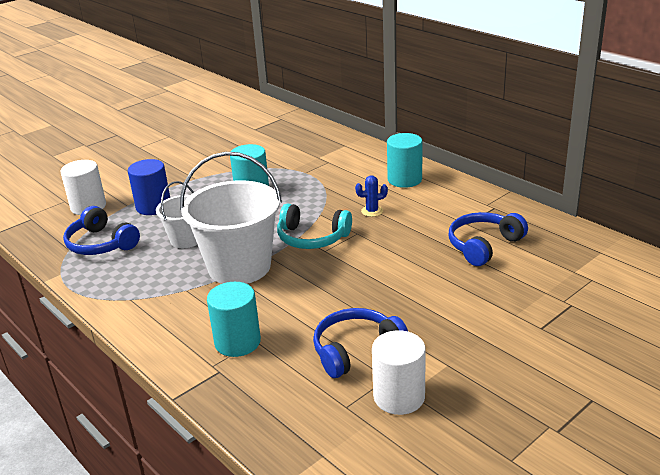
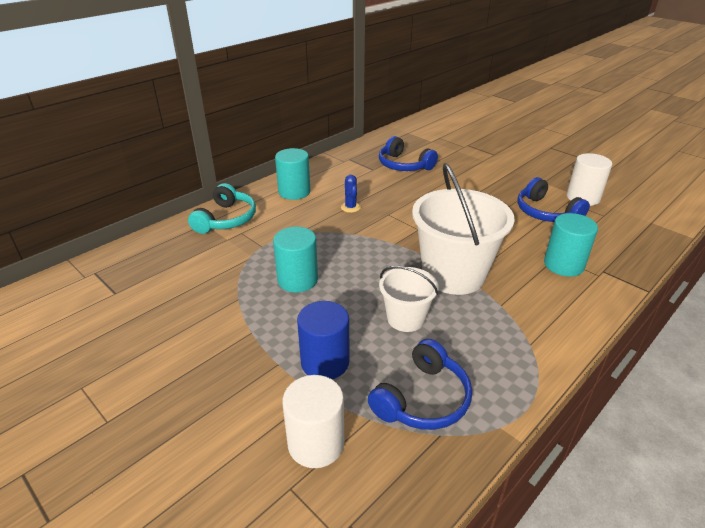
camera: 95 degrees left, 5 degrees up
turquoise headphones [277,203,352,249] -> turquoise headphones moved to [188,183,256,234]

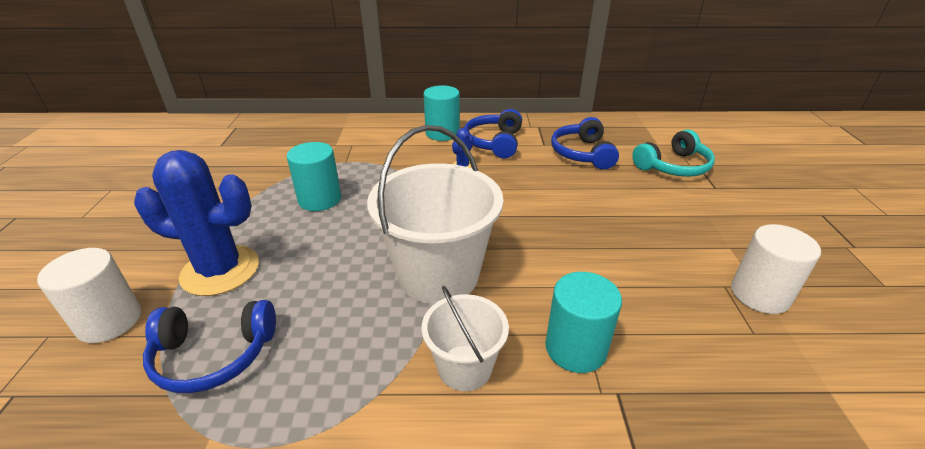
camera: 45 degrees right, 0 degrees up
turquoise headphones [188,183,256,234] -> turquoise headphones moved to [632,129,715,177]
blue cylinder [297,301,349,379] -> blue cactus [134,150,259,296]
white bucket [379,266,439,332] -> white bucket moved to [422,286,509,391]
blue headphones [517,177,590,222] -> blue headphones moved to [464,109,522,158]

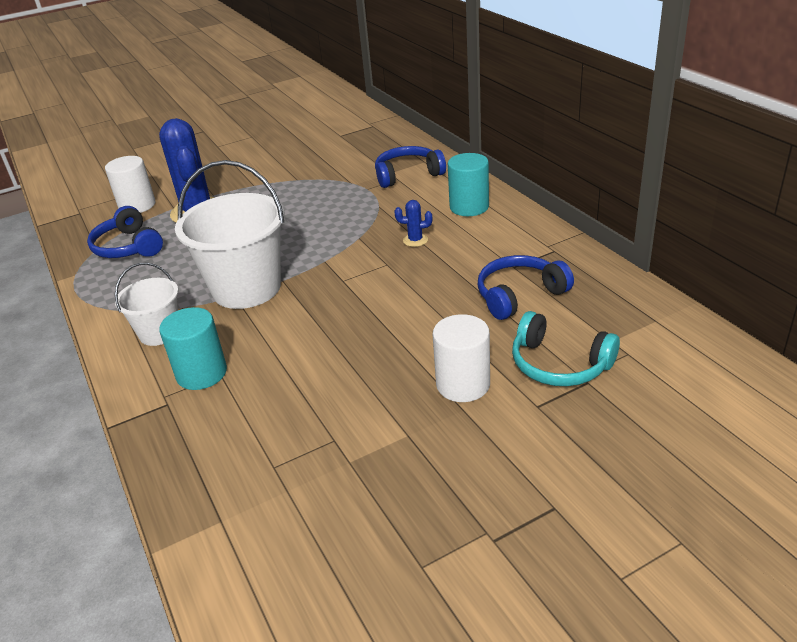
camera: 65 degrees right, 0 degrees up
turquoise cylinder [287,142,341,211] -> none
blue headphones [464,109,522,158] -> blue headphones moved to [375,146,446,188]
white cylinder [731,224,821,314] -> white cylinder moved to [432,314,490,402]

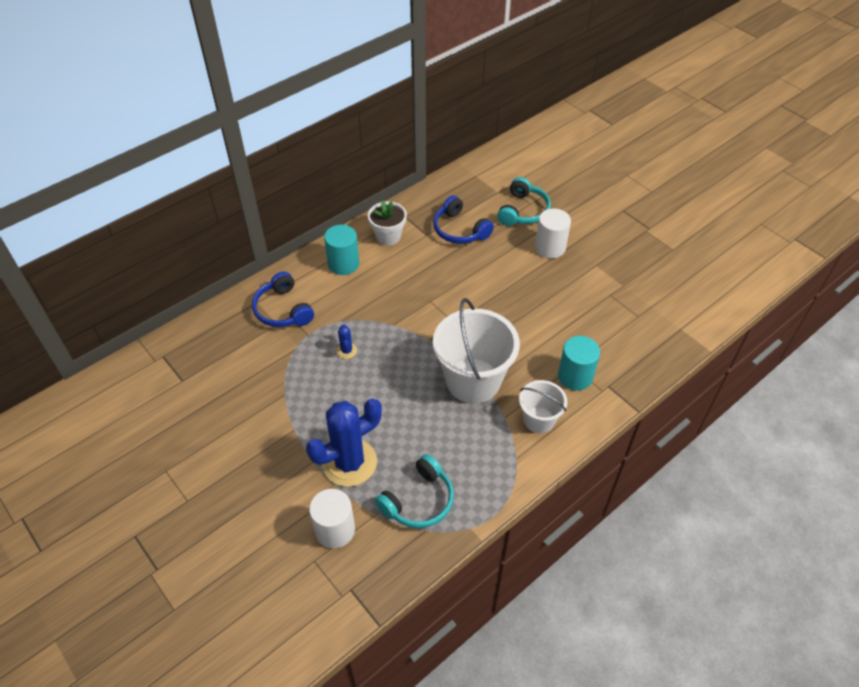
camera: 105 degrees left, 15 degrees up
blue headphones [87,206,163,258] -> turquoise headphones [375,454,454,528]
blue cactus [395,200,432,247] -> blue cactus moved to [336,324,357,359]
none -> white flower pot [368,200,407,245]

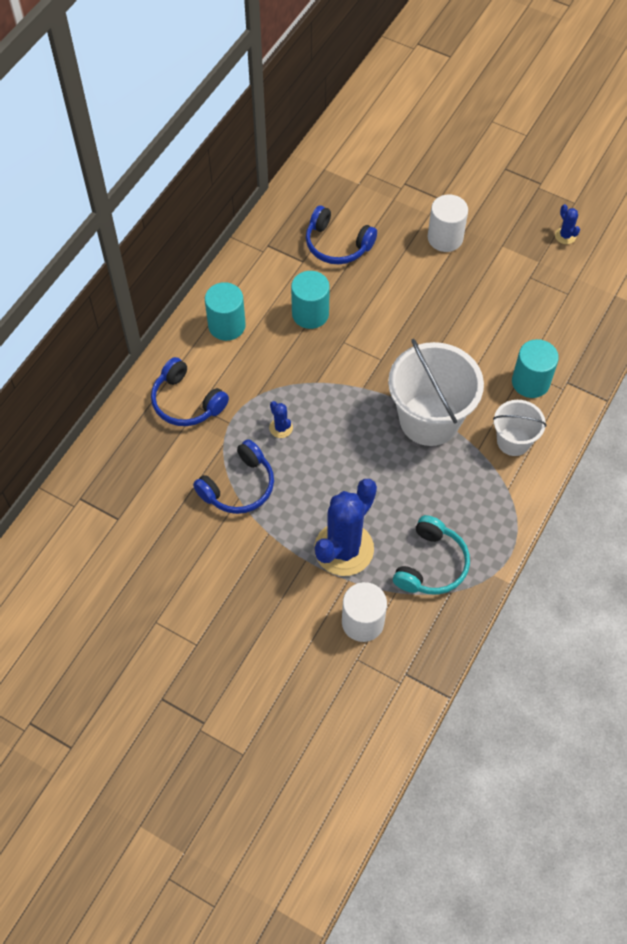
camera: 20 degrees left, 10 degrees up
white flower pot [368,200,407,245] -> none
turquoise headphones [497,177,551,226] -> none
none -> blue headphones [193,439,274,514]
none -> turquoise cylinder [291,271,330,329]
none -> blue cactus [555,204,580,244]

